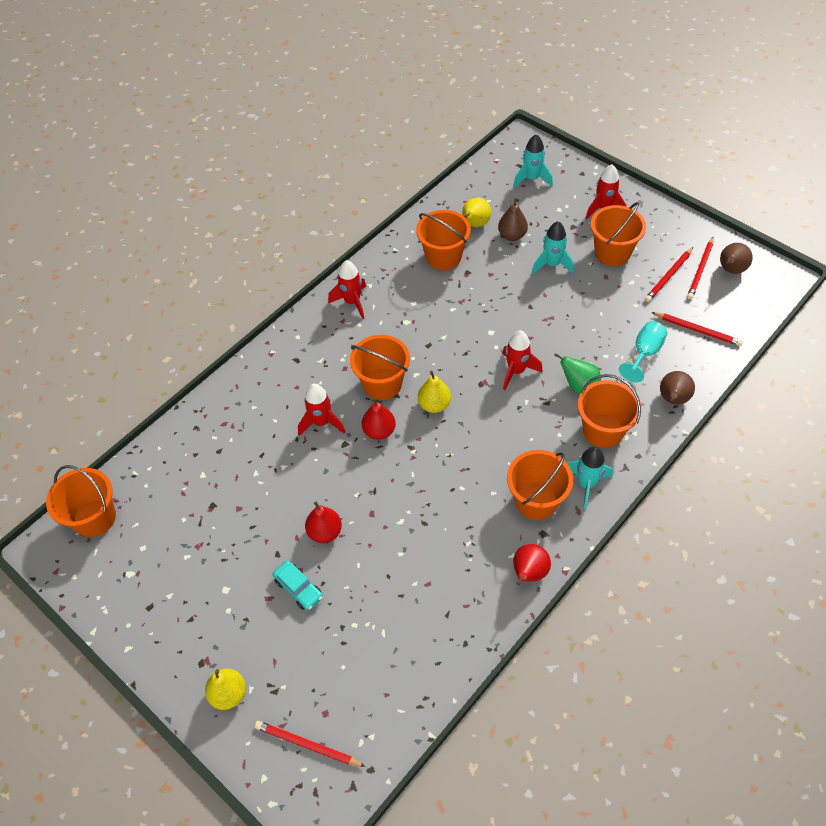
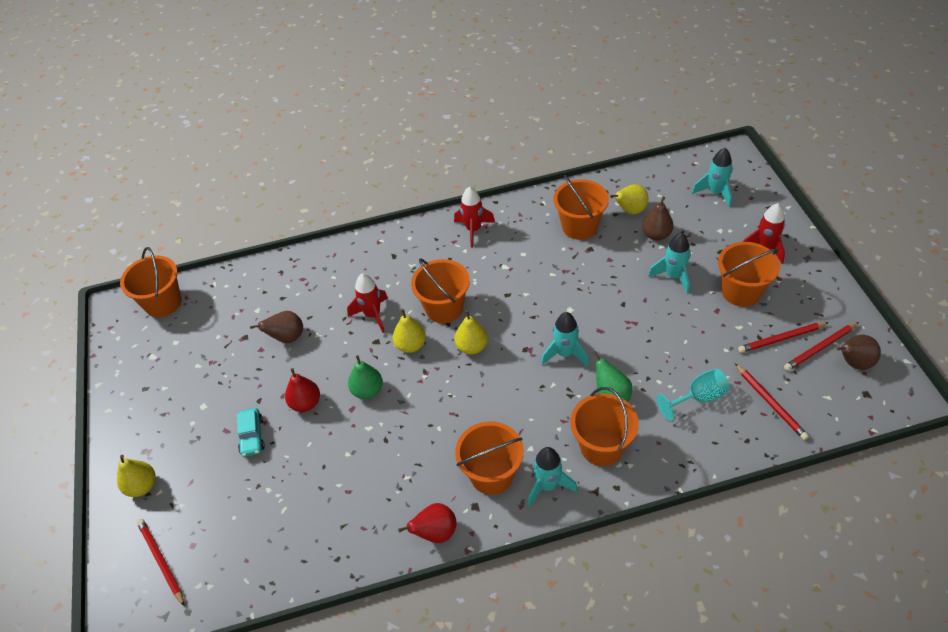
camera: 35 degrees right, 5 degrees down
red pear [362,398,396,440] -> yellow pear [393,309,426,353]
red rocket [502,330,543,390] -> turquoise rocket [541,312,589,367]
brown pear [660,371,695,405] -> brown pear moved to [250,311,303,343]
none -> green pear [348,355,383,399]

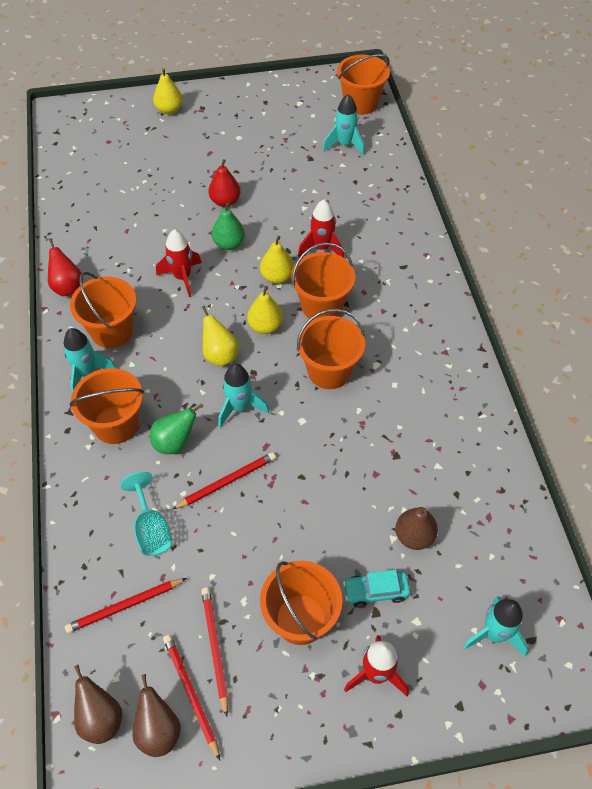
camera: 90 degrees right, 5 degrees up
red pencil [137,519,185,607] -> red pencil moved to [173,452,276,509]
turquoise car [237,408,265,457] -> turquoise car moved to [343,570,410,607]
brown pear [250,311,303,343] -> brown pear moved to [74,665,122,744]
red rocket [454,186,495,248] -> red rocket moved to [156,229,202,297]
orange bucket [553,175,609,240] -> orange bucket moved to [297,309,365,389]
yellow pear [610,184,649,214] -> yellow pear moved to [202,306,239,366]
turquoise rocket [648,233,691,294] -> turquoise rocket moved to [323,94,365,156]

